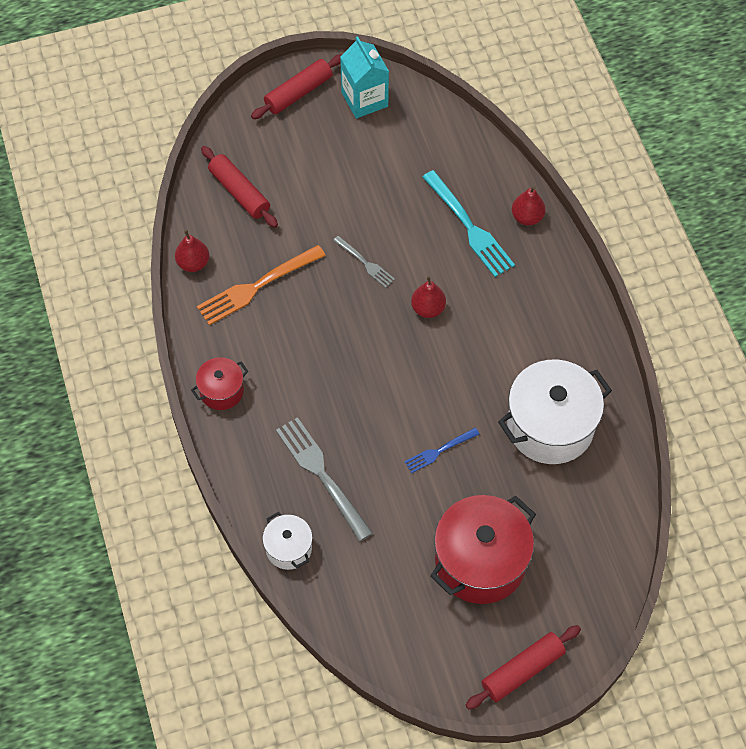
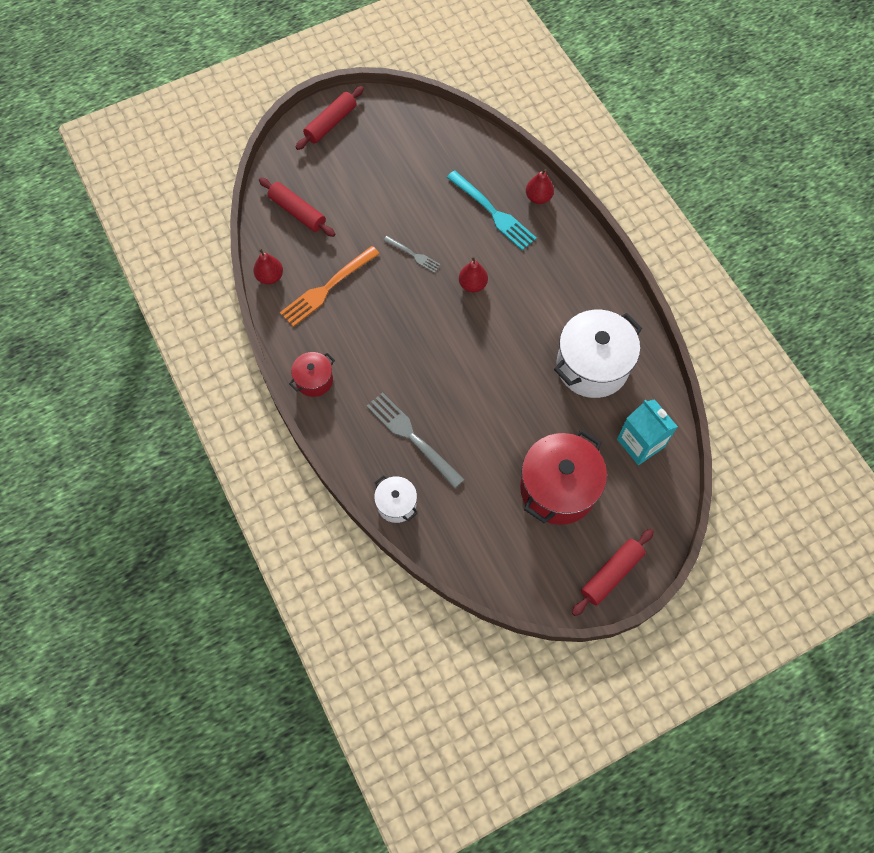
camera: 10 degrees left, 5 degrees up
turquoise carton [340,36,389,118] -> turquoise carton moved to [617,399,678,465]
blue fork [404,428,480,474] -> none

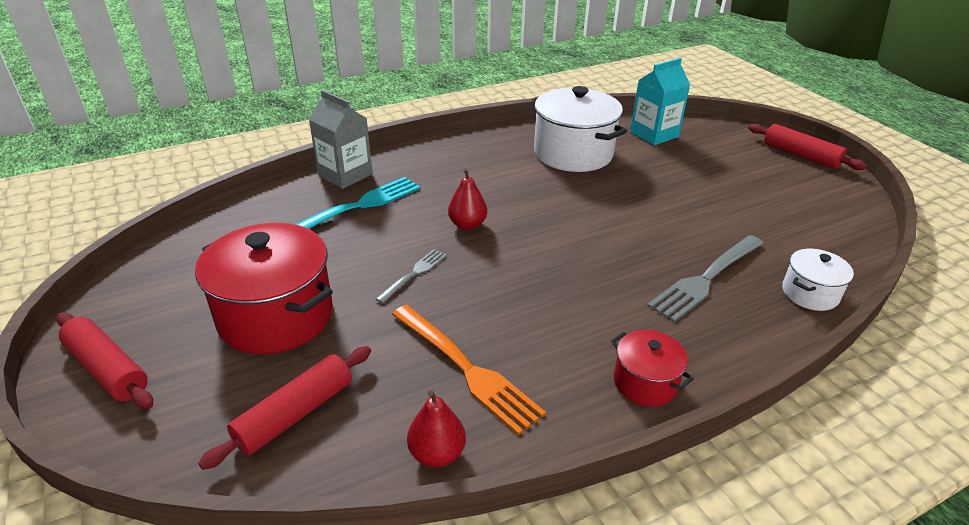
camera: 90 degrees left, 30 degrees down
red pot [520,430,607,525] -> red pot moved to [195,223,333,354]
red pear [526,169,554,204] -> grey carton [309,90,373,189]

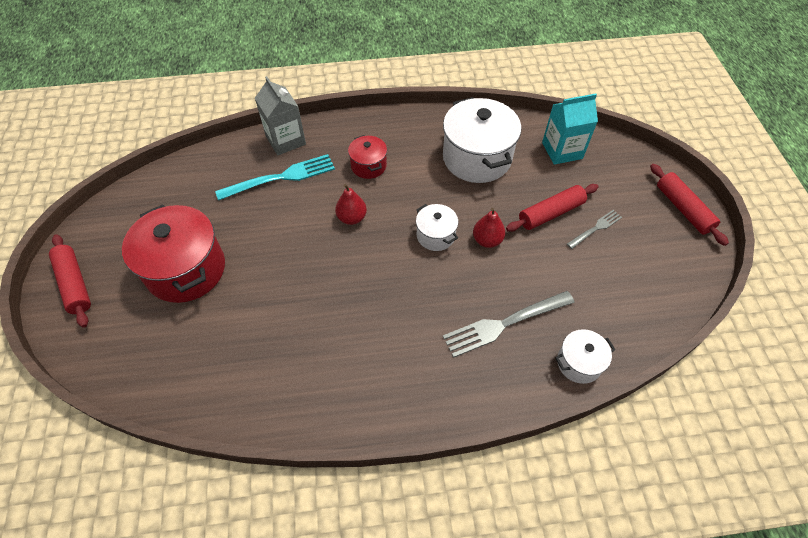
camera: 20 degrees right, 20 degrees up
red rolling pin [198,346,371,470] -> red rolling pin moved to [506,184,598,232]
grey fork [375,249,447,303] -> grey fork moved to [567,210,622,249]
orange fork [392,305,546,435] -> none
red pear [407,390,466,467] -> red pear moved to [473,208,505,248]
red pot [611,330,694,406] -> red pot moved to [348,135,387,179]
none -> white pot [416,204,458,251]

